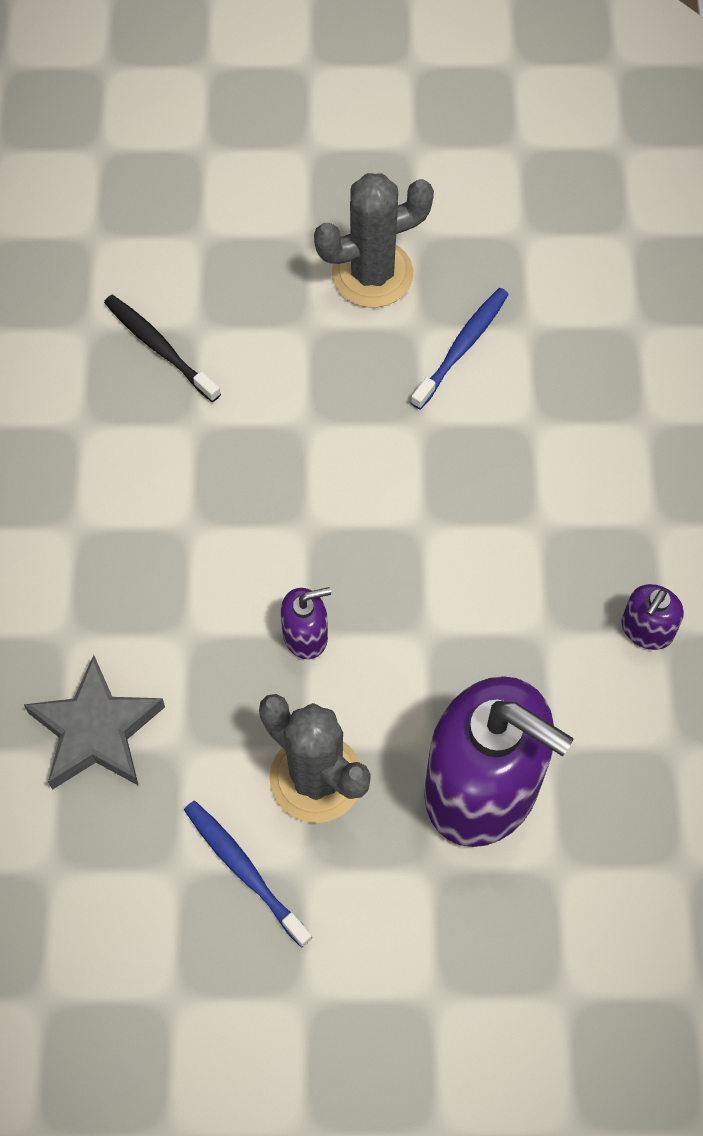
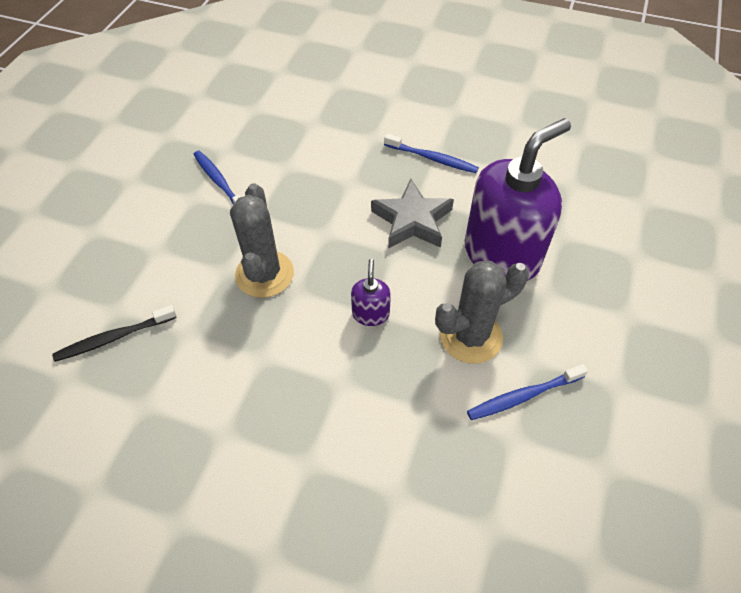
camera: 70 degrees left, 10 degrees down
grey star [24,655,165,790] -> grey star moved to [371,179,454,249]
grey cactus [314,173,434,308] -> grey cactus moved to [230,184,294,298]
purple soap dispenser [622,584,684,650] -> blue toothbrush [384,133,479,173]

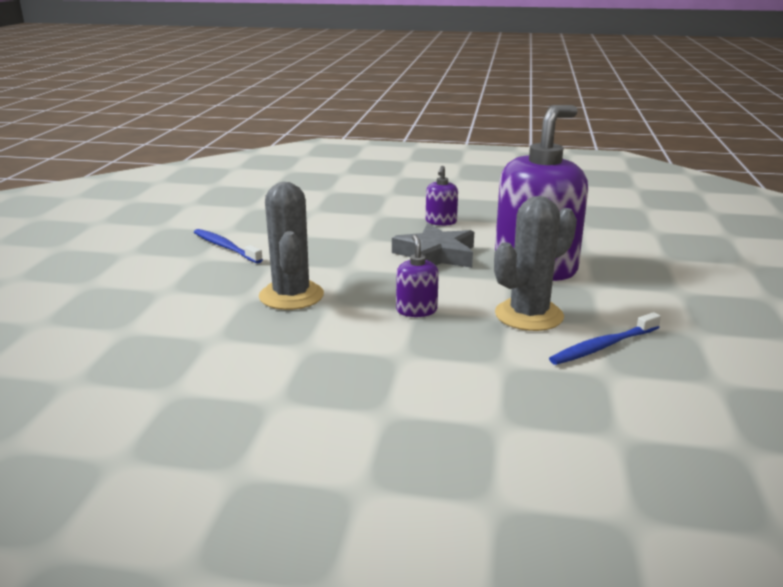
camera: 10 degrees left, 30 degrees down
black toothbrush [52,305,177,362] -> none
blue toothbrush [384,133,479,173] -> purple soap dispenser [426,166,458,226]

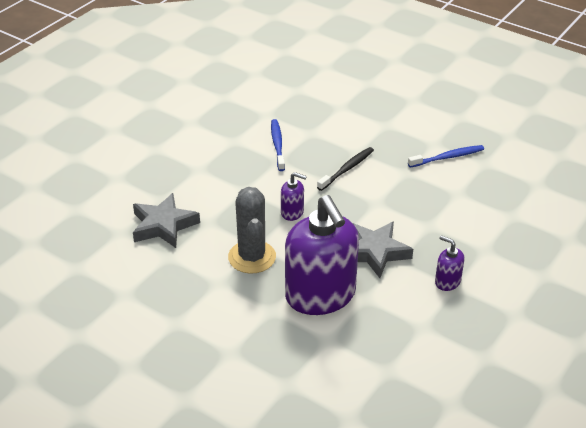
camera: 115 degrees right, 15 degrees up
grey cactus [259,182,324,310] -> black toothbrush [317,147,374,191]
blue toothbrush [549,312,661,365] -> blue toothbrush moved to [271,119,285,171]
none -> grey star [133,193,200,248]

